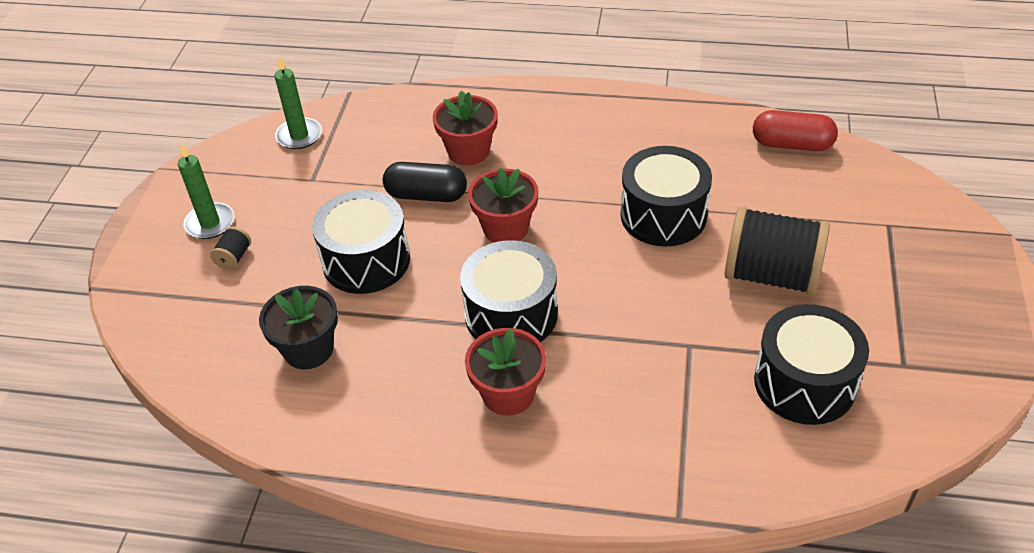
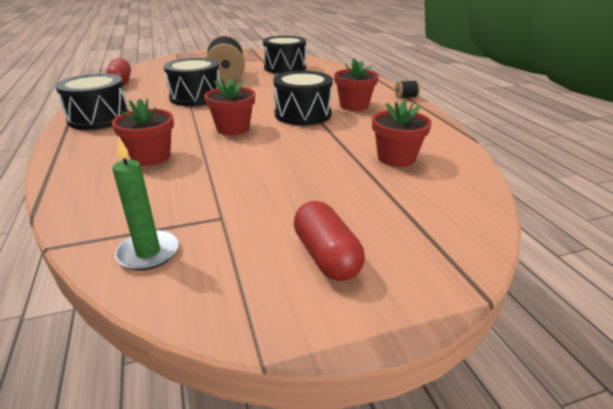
camera: 120 degrees left, 15 degrees down
green candle [178,143,235,239] -> red capsule [294,201,365,281]
black spool [210,226,251,270] -> black spool moved to [395,80,420,99]
black flower pot [259,286,338,369] -> red flower pot [372,101,432,167]
black drum [312,190,410,294] -> black drum moved to [55,73,129,130]
black capsule [383,162,467,202] -> none

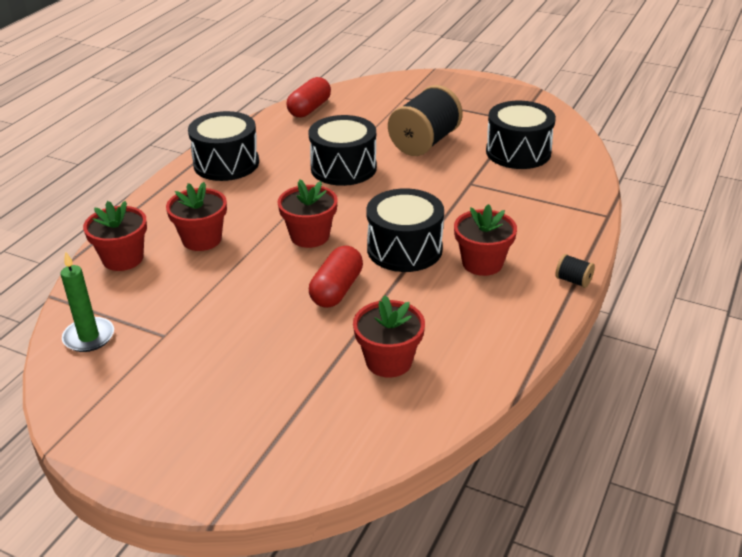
camera: 45 degrees right, 5 degrees up
red capsule [294,201,365,281] -> red capsule moved to [309,246,363,308]
none -> red flower pot [83,201,147,271]

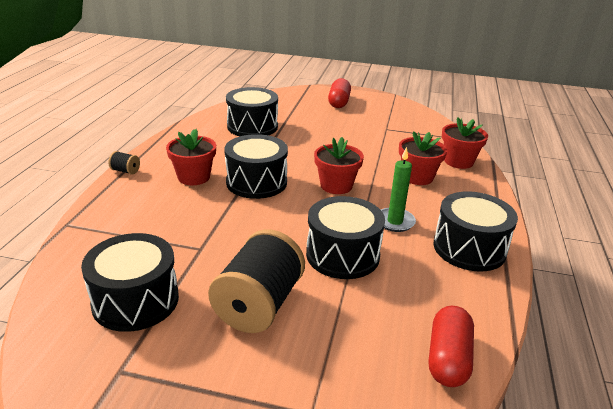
camera: 165 degrees right, 5 degrees down
green candle [61,251,114,352] -> green candle moved to [381,147,416,232]
red capsule [309,246,363,308] -> red capsule moved to [328,78,351,108]
red flower pot [353,295,425,378] -> black drum [226,87,278,136]

